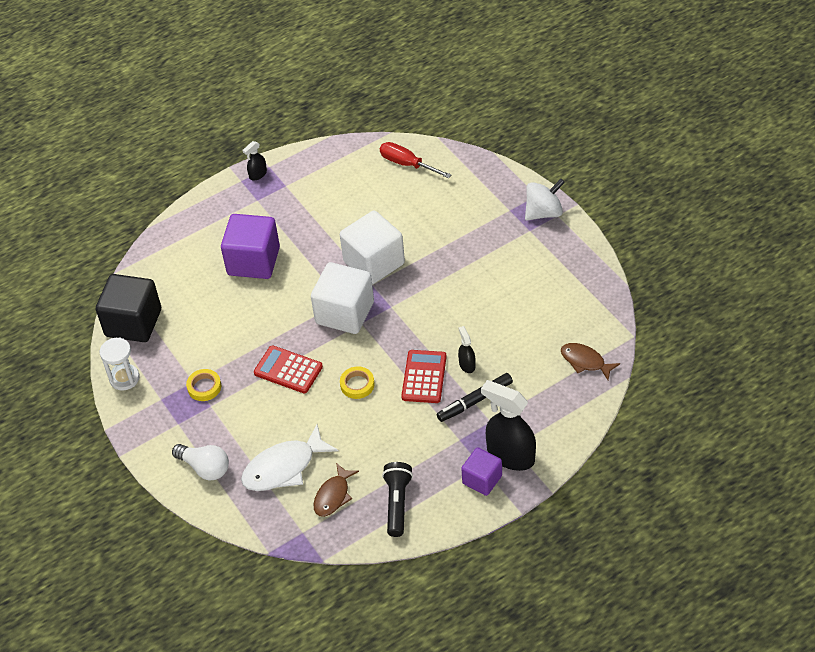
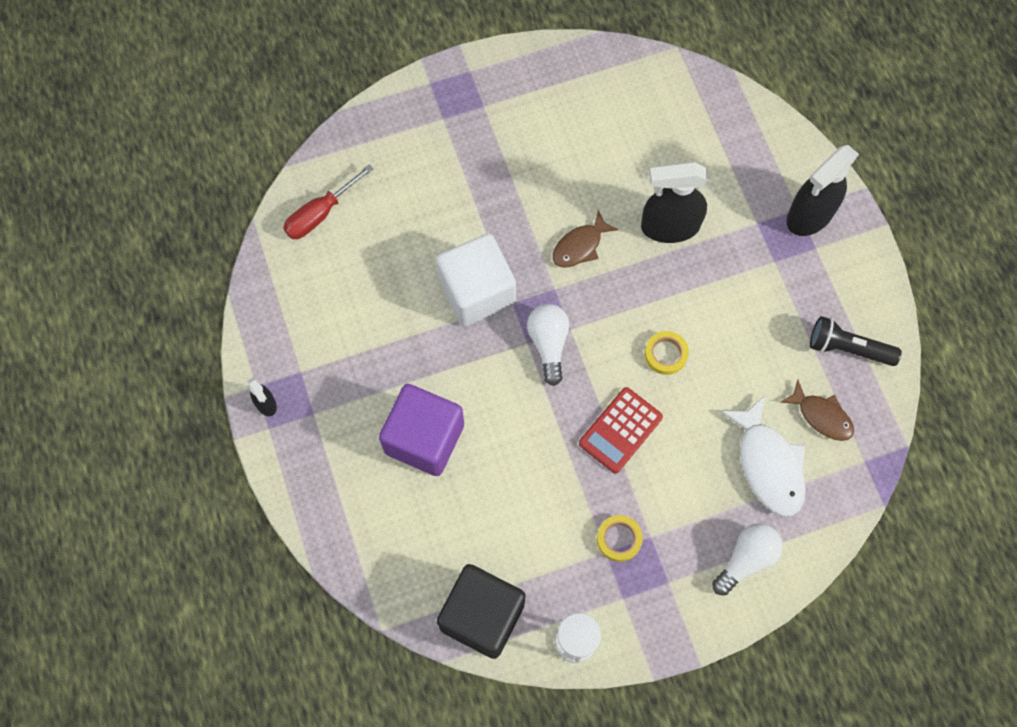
camera: 80 degrees left, 20 degrees up
white cube [311,262,374,334] -> white light bulb [527,304,570,386]
red calculator [401,350,446,403] -> none
black marker [437,373,513,422] -> none
black spray bottle [458,326,475,373] -> black spray bottle [641,162,708,243], size x2.10
purple cube [461,447,502,496] -> none
white spinning top [525,179,565,220] -> none
brown fish [561,343,620,380] -> brown fish moved to [553,210,619,268]

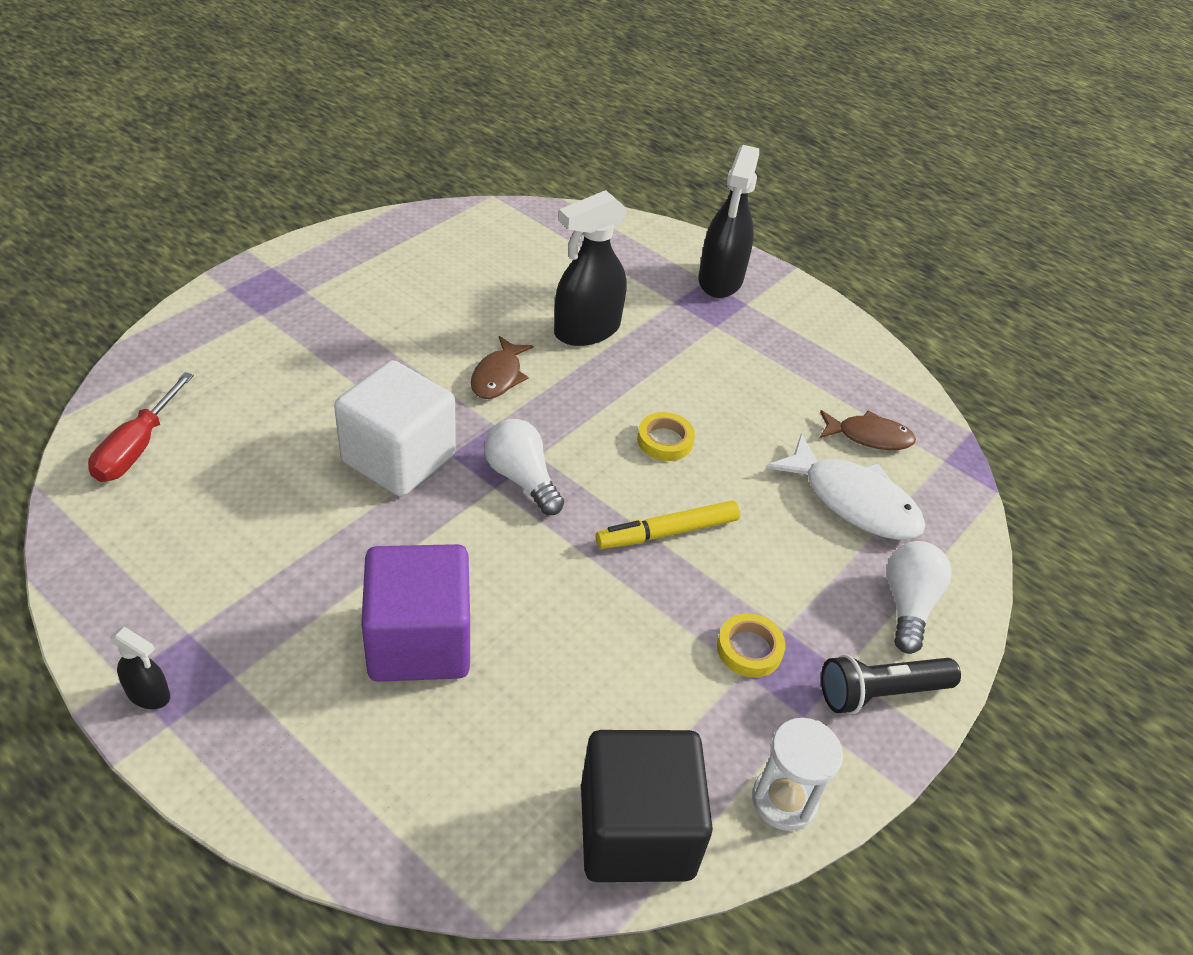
camera: 35 degrees left, 25 degrees down
red calculator [579,387,663,473] -> yellow marker [595,500,740,549]
black flashlight [810,316,902,366] -> black flashlight moved to [821,654,961,714]

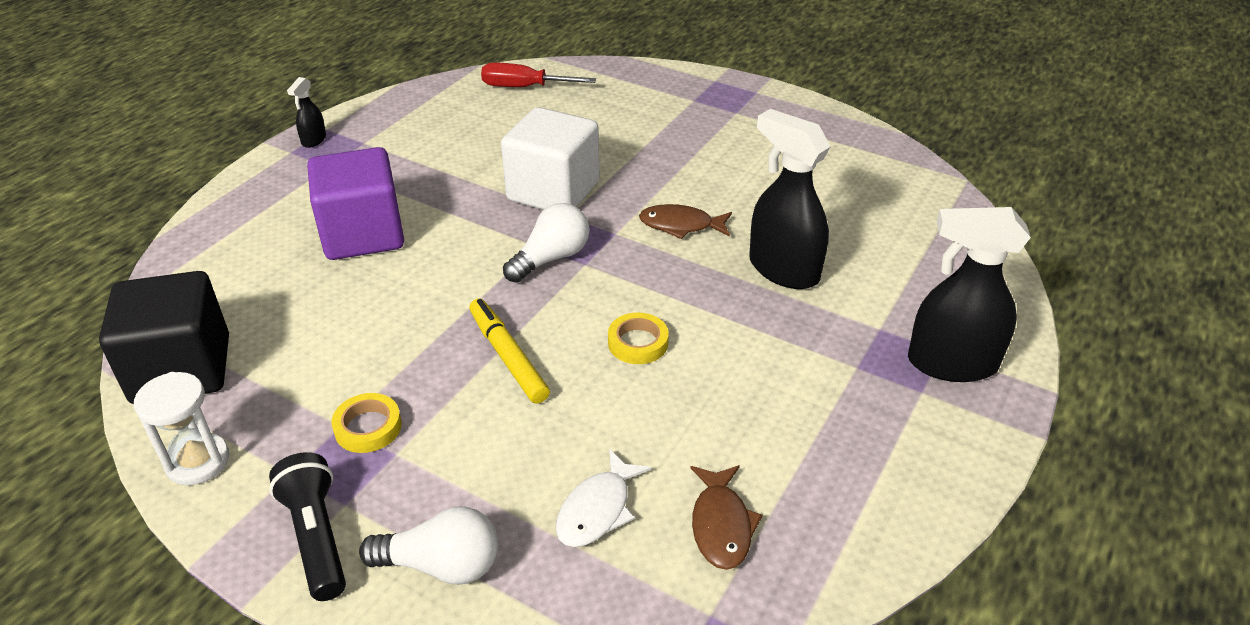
camera: 85 degrees right, 5 degrees down
white fish [765,433,926,540] -> white fish [556,448,652,547], size x0.63

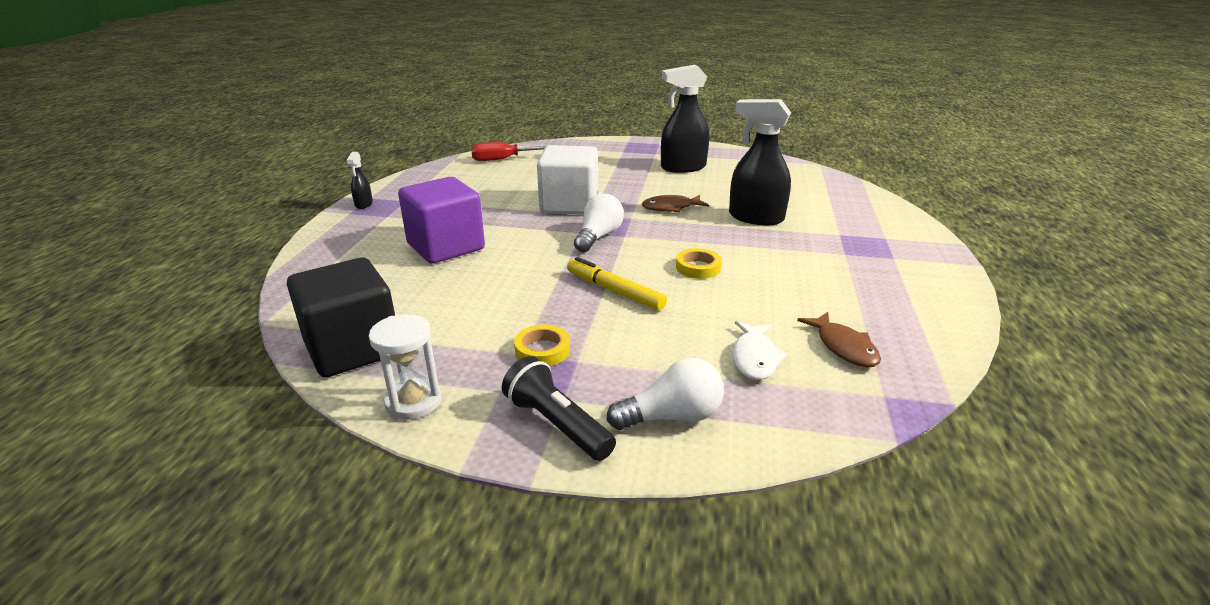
camera: 20 degrees left, 10 degrees down
black spray bottle [908,207,1031,382] -> black spray bottle moved to [661,65,709,173]

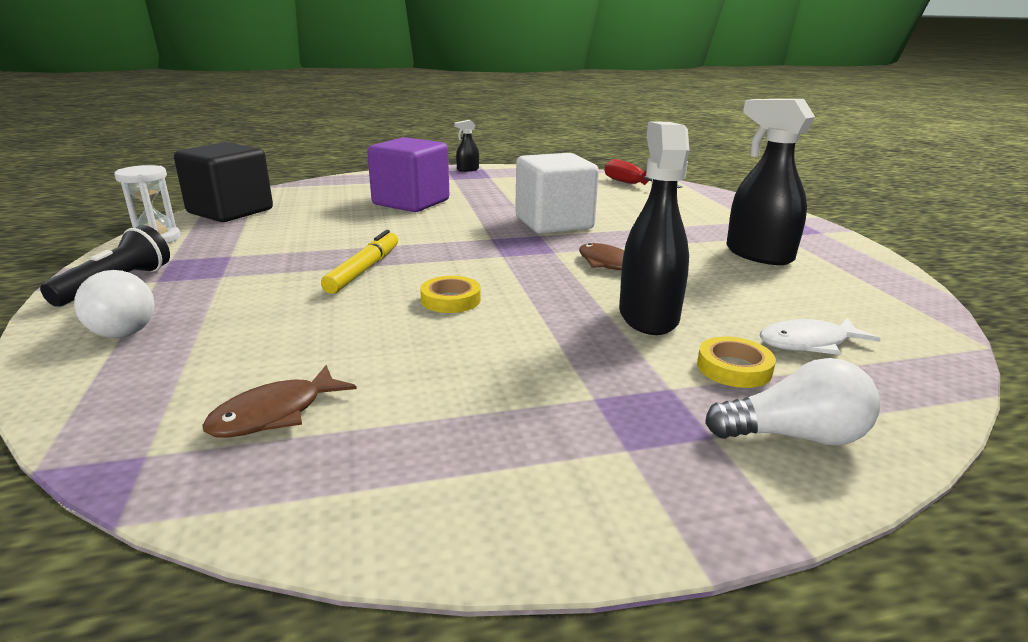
camera: 65 degrees right, 5 degrees down
yellow tape [514,325,570,366] -> yellow tape moved to [697,337,776,388]
white light bulb [574,194,624,252] -> white light bulb moved to [705,358,880,446]
white fish [732,321,788,380] -> white fish moved to [759,318,881,355]

